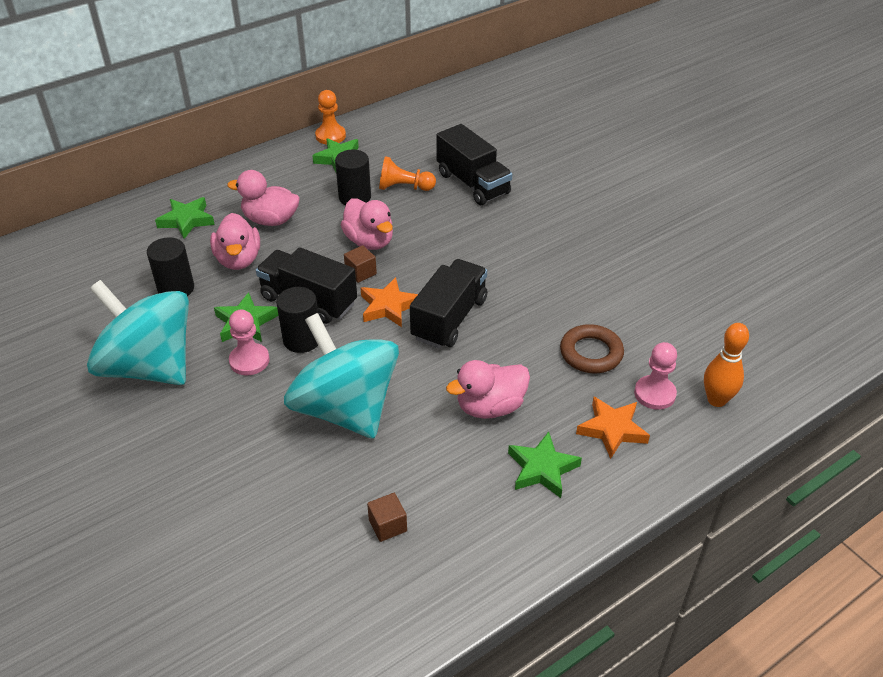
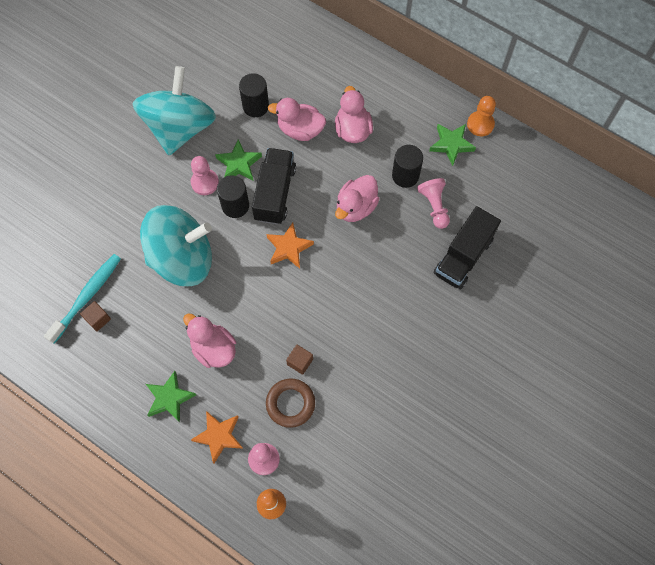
camera: 70 degrees right, 25 degrees up
green star [155,197,215,239] -> none
pink duck [210,213,260,270] -> pink duck turned 45 degrees clockwise [268,98,326,141]
turquoise spinning top [284,313,399,439] -> turquoise spinning top turned 45 degrees clockwise [140,205,212,286]
brown cube [344,245,377,283] -> brown cube moved to [286,345,313,375]
orange pawn [379,156,436,191] -> pink pawn [417,178,450,229]
black truck [410,259,487,348] -> none
none -> turquoise toothbrush [44,254,121,343]

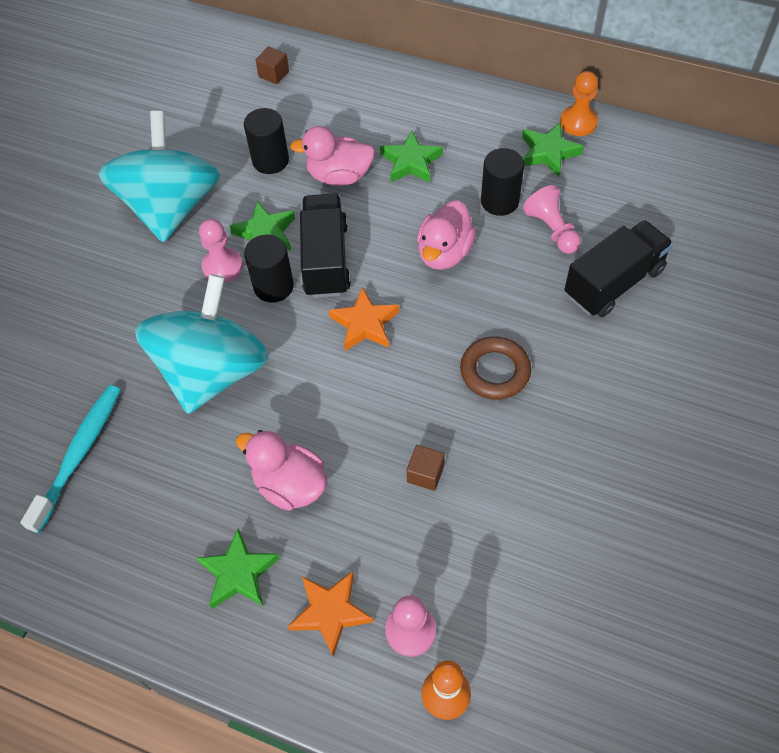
camera: 10 degrees left, 10 degrees down
brown cube [80,301,111,332] -> brown cube moved to [256,46,289,84]
turquoise spinning top [140,205,212,286] -> turquoise spinning top turned 45 degrees counterclockwise [135,274,269,414]
brown ring [266,379,315,428] -> brown ring moved to [460,336,531,400]
pink duck [335,86,373,143] -> green star [380,131,443,183]
black truck [434,206,501,289] -> black truck turned 150 degrees counterclockwise [564,220,673,317]

